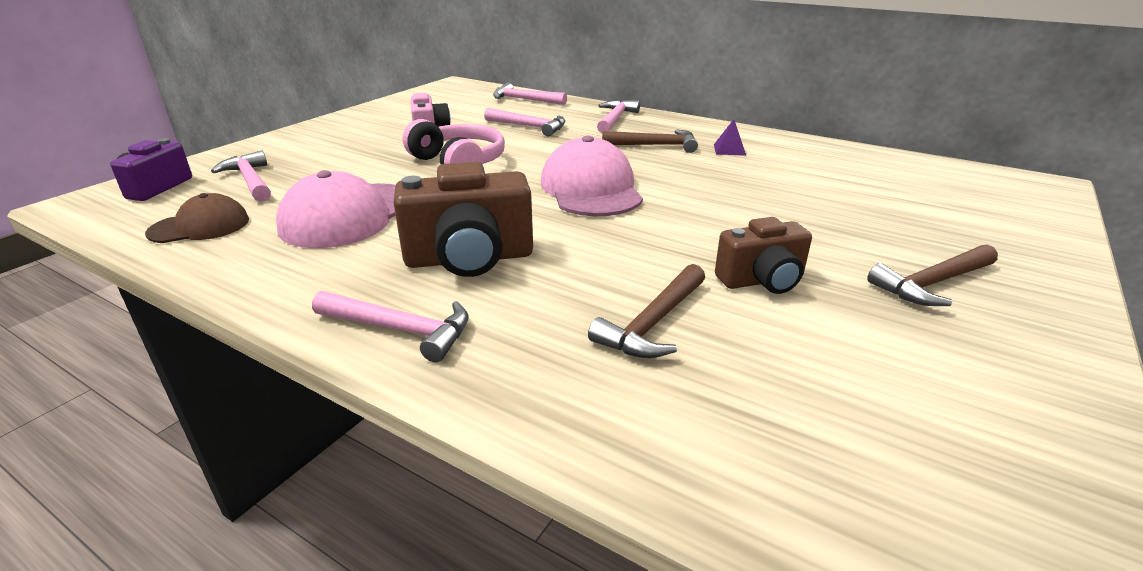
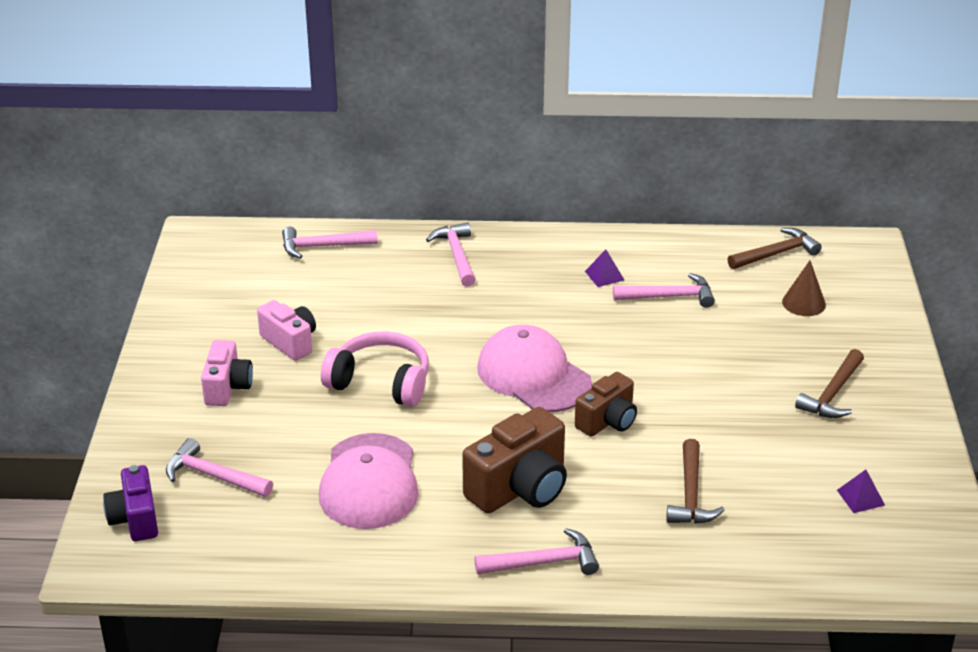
camera: 30 degrees left, 5 degrees up
brown cap [145,193,249,243] -> none
pink hammer [484,108,565,136] -> pink hammer moved to [613,273,715,308]
brown hammer [602,130,698,153] -> brown hammer moved to [728,228,822,269]
brown camera [715,217,812,294] -> brown camera moved to [575,372,637,437]
none -> pink camera [201,340,253,406]
none -> brown cone [782,260,826,316]
none -> purple pyramid [837,470,885,513]

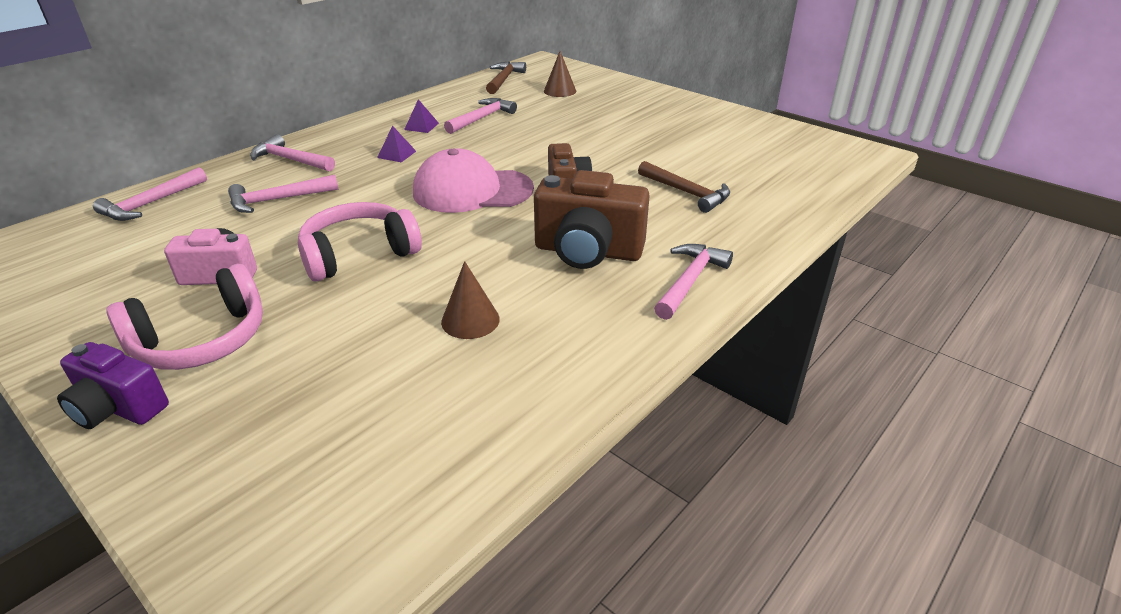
camera: 50 degrees left, 0 degrees up
purple camera [103,465,158,541] -> purple camera moved to [57,342,169,429]
pink hammer [166,438,273,497] -> pink hammer moved to [228,174,338,213]
pink camera [201,340,253,406] -> pink headphones [107,264,263,370]
pink cap [319,433,419,529] -> brown cone [441,261,500,339]
brown camera [462,407,567,514] -> brown camera turned 105 degrees clockwise [534,170,650,269]
brown hammer [795,349,864,418] -> none
purple pyramid [837,470,885,513] -> purple pyramid moved to [377,125,416,162]

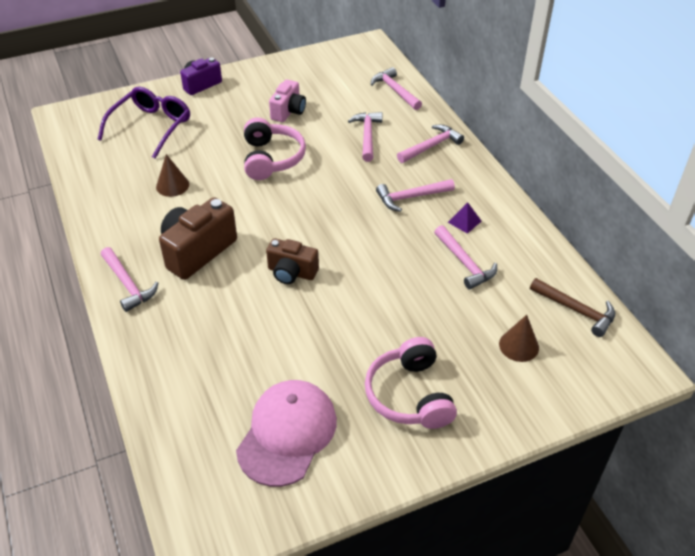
camera: 115 degrees right, 10 degrees up
pink headphones [107,264,263,370] -> pink headphones moved to [365,337,457,429]
purple pyramid [377,125,416,162] -> pink hammer [376,179,455,212]
pink cap [413,148,534,213] -> pink cap moved to [236,380,337,487]
brown hammer [638,161,730,213] -> none
none -> purple glasses [97,87,190,159]

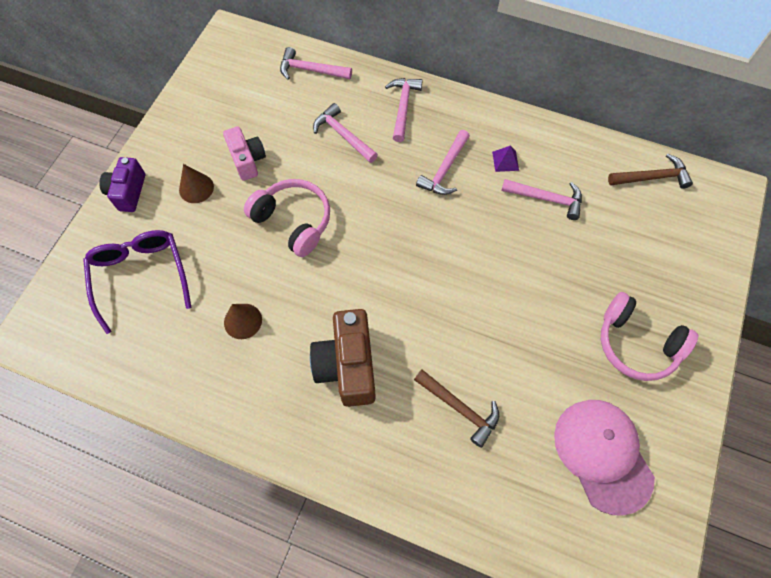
camera: 45 degrees left, 20 degrees up
pink hammer [101,247,158,312] -> none
brown camera [266,238,319,284] -> none
brown cone [499,315,539,362] -> brown cone moved to [179,164,214,203]
none -> brown hammer [414,370,499,448]

